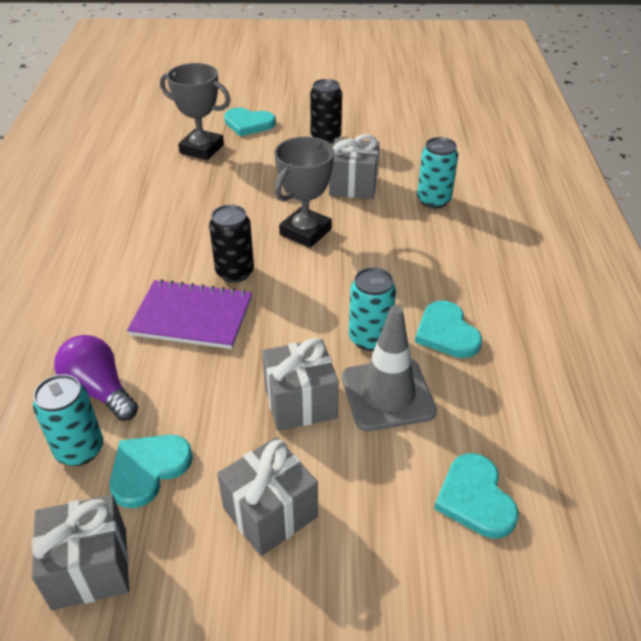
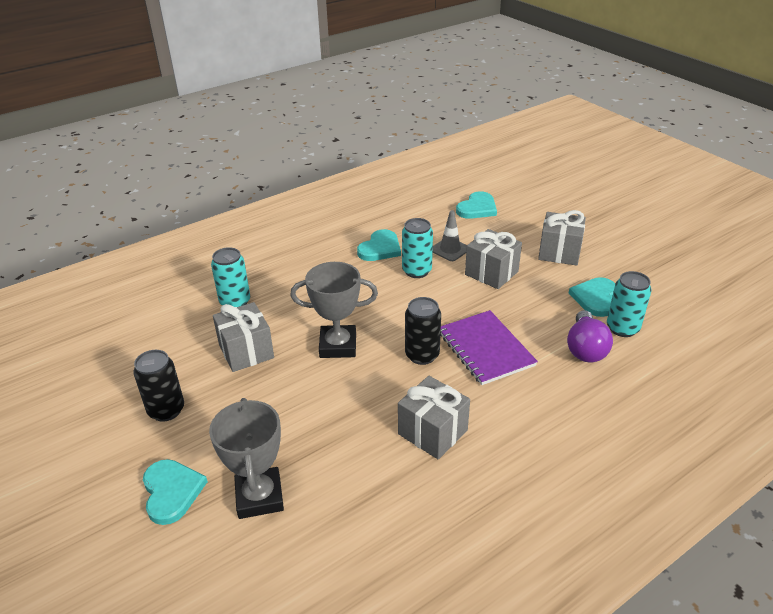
camera: 125 degrees left, 5 degrees down
grey gift [32,495,129,610] -> grey gift moved to [398,376,470,460]
turquoise heart [110,435,193,508] -> turquoise heart turned 105 degrees clockwise [569,277,615,317]
grey traffic cone [342,305,437,431] -> grey traffic cone [433,210,467,261], size x0.61

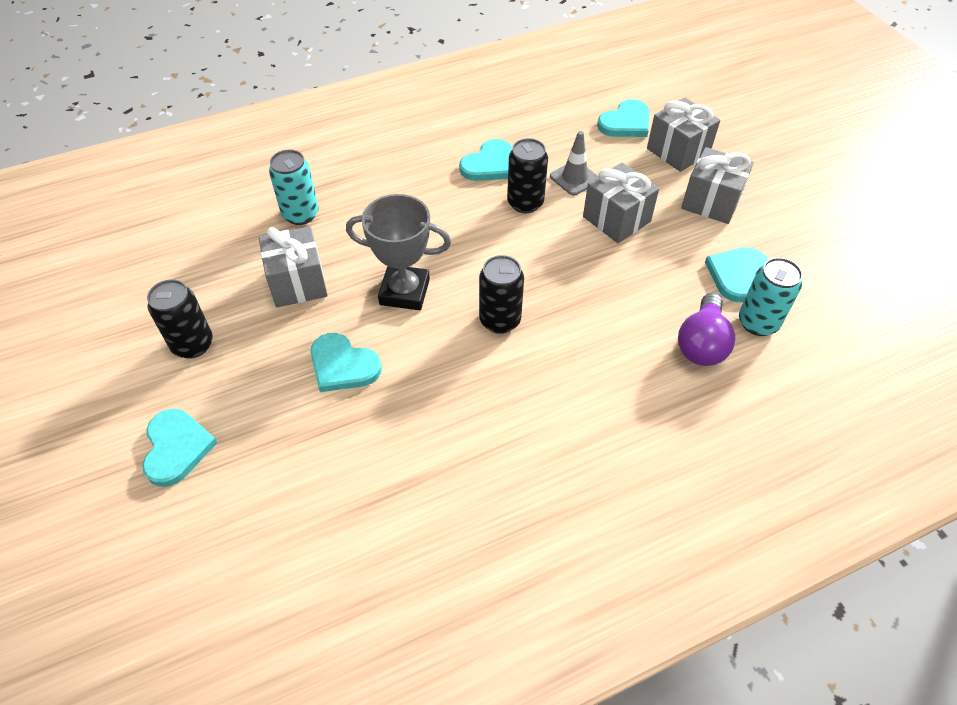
camera: 10 degrees right, 15 degrees up
grey trophy [209,398,284,519] -> none
grey gift [398,376,470,460] -> grey gift moved to [647,98,720,172]
turquoise can [402,218,433,278] -> black can [507,138,548,213]
purple notebook [440,310,538,385] -> none
none -> turquoise heart [310,333,382,392]

